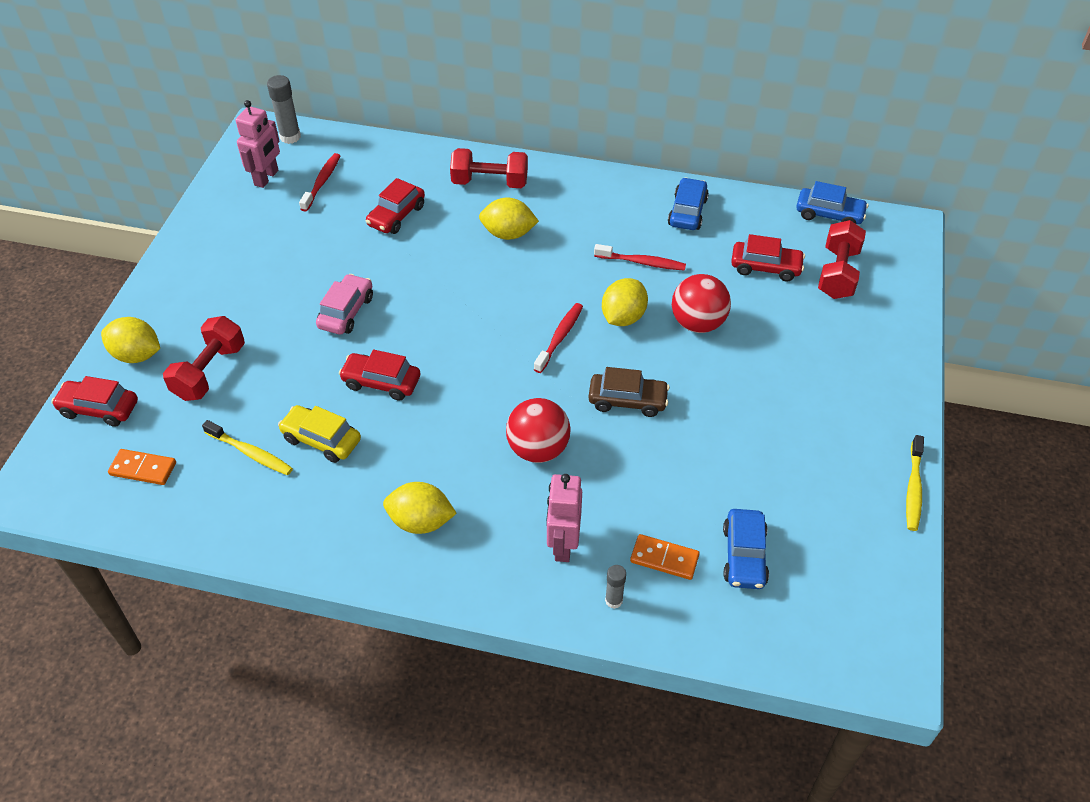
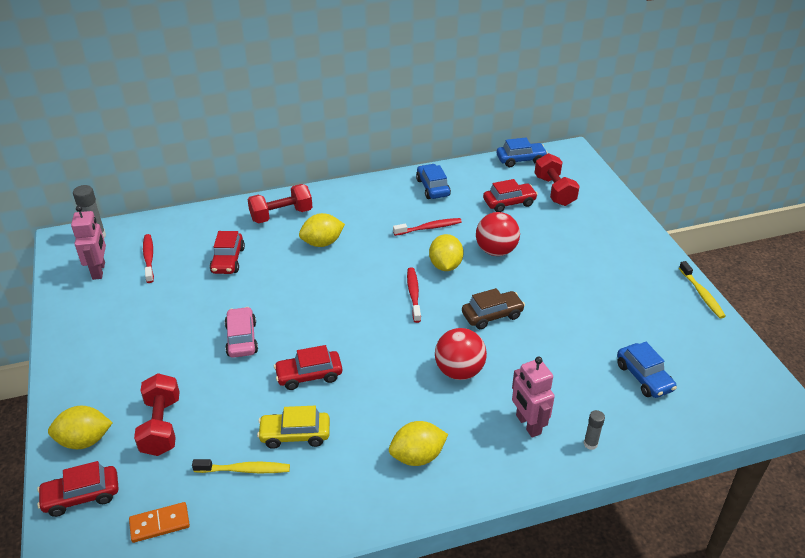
camera: 30 degrees left, 10 degrees down
orange domino [630,534,700,580] -> none

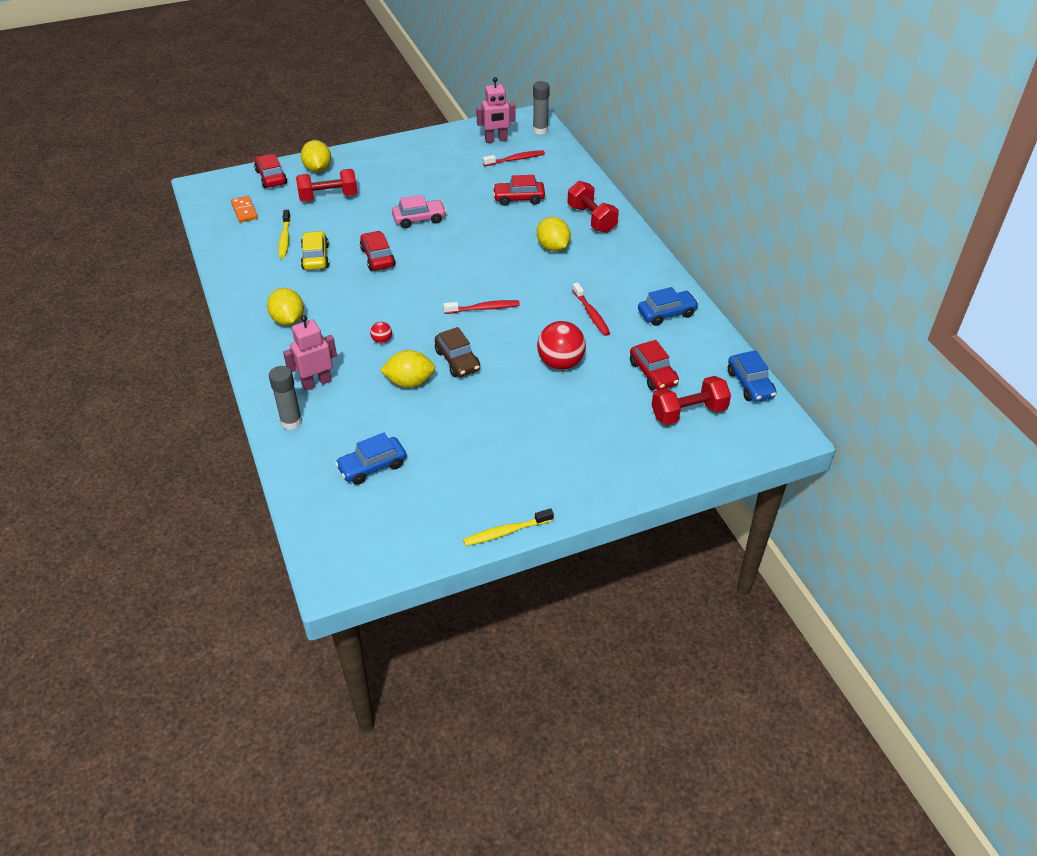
camera: 85 degrees right, 5 degrees up
yellow lemon [429,234,464,271] -> yellow lemon moved to [380,350,435,388]
red ball [435,328,487,380] -> red ball [370,322,392,343], size x0.46
grey glue stick [584,410,605,450] -> grey glue stick [269,366,302,430], size x1.66

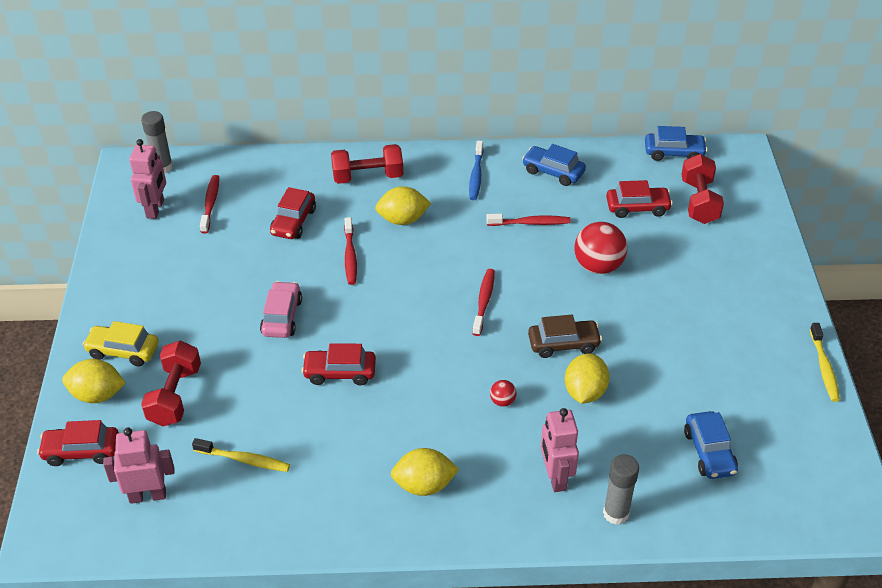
camera: 70 degrees left, 0 degrees up
orange domino [231,196,258,222] -> pink robot [103,427,174,504]
yellow car [301,231,329,270] -> yellow car moved to [82,321,159,367]
blue car [638,287,699,326] -> blue car turned 60 degrees counterclockwise [522,144,586,186]
none -> red toothbrush [344,217,357,285]
none -> blue toothbrush [469,141,483,200]

